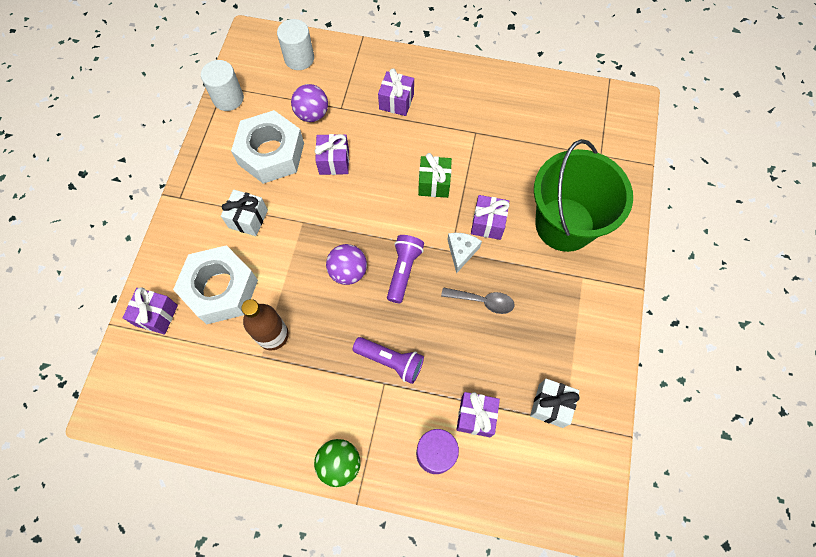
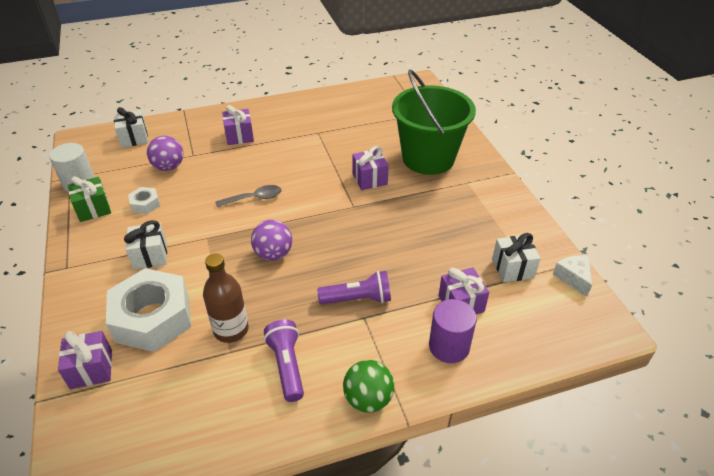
camera: 30 degrees left, 25 degrees down
white nut [231,110,304,184] -> white nut [128,187,160,214], size x0.44
white cylinder [277,19,314,70] -> white gift [114,107,148,148]
purple gift [315,134,349,175] -> none
purple flashlight [387,235,424,303] -> purple flashlight moved to [264,319,304,402]
green gift [418,153,452,198] -> green gift moved to [68,176,111,222]
grey spoon [441,287,514,314] -> grey spoon moved to [215,185,281,207]
white cheese [448,233,482,274] -> white cheese moved to [553,255,592,296]

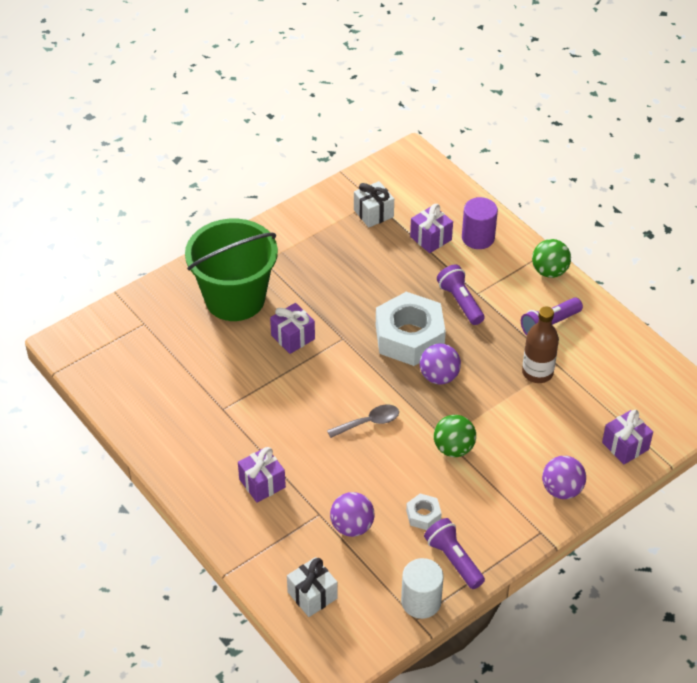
camera: 110 degrees left, 5 degrees up
green gift [68,176,111,222] -> purple flashlight [424,518,485,589]
white nut [106,268,191,352] -> white nut moved to [376,292,446,366]
white gift [124,220,167,270] -> none
grey spoon [215,185,281,207] -> grey spoon turned 105 degrees clockwise [327,405,399,438]
white cheese [553,255,592,296] -> none
none -> green ball [434,415,476,457]
none -> purple ball [542,456,586,499]

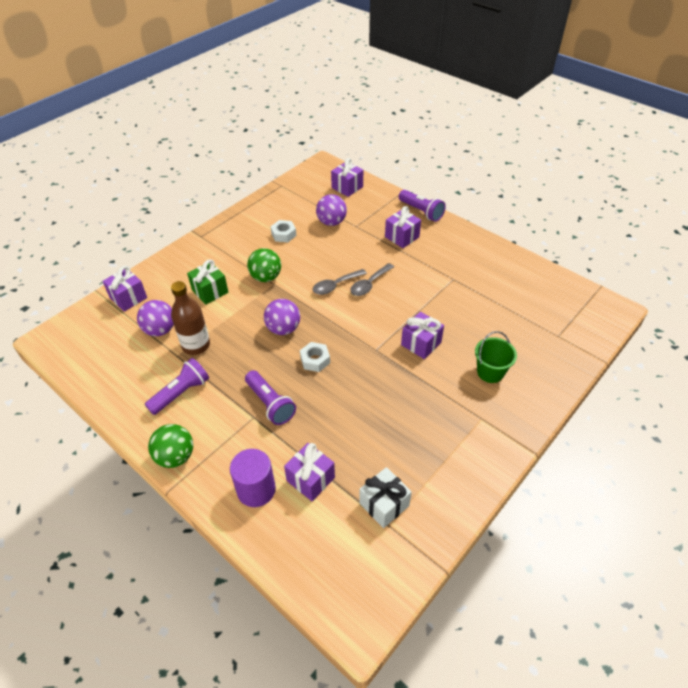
camera: 170 degrees right, 0 degrees up
green bucket [185,219,278,321] -> green bucket [475,331,517,383], size x0.45
white gift [287,557,338,617] -> purple gift [331,158,363,197]
white nut [376,292,446,366] -> white nut [300,342,330,372], size x0.44
white cylinder [401,558,444,619] -> none
purple flashlight [424,518,485,589] -> purple flashlight moved to [399,190,446,222]
purple ball [542,456,586,499] -> purple ball moved to [137,300,174,336]
none -> green gift [187,259,228,305]
none -> grey spoon [350,263,394,296]

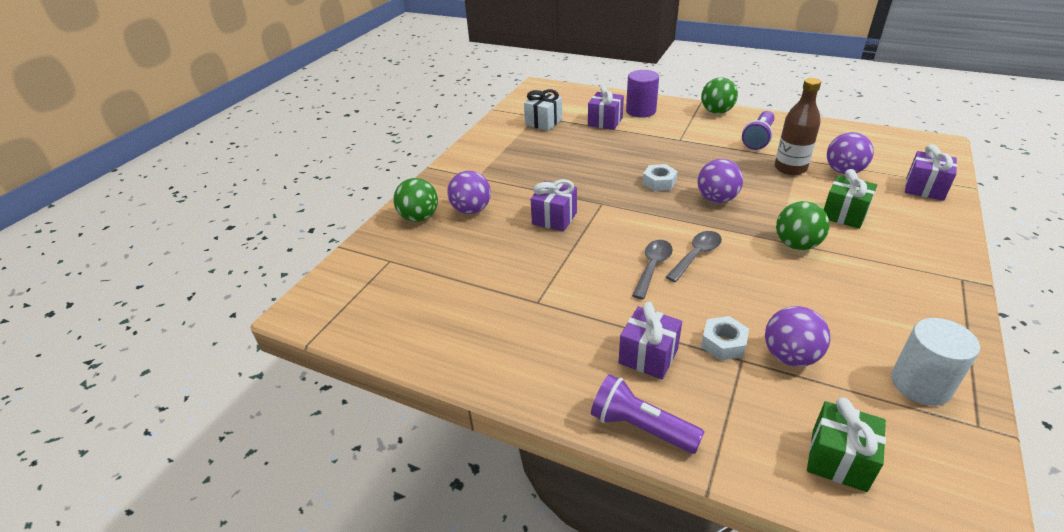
camera: 165 degrees right, 10 degrees down
purple flashlight [245,370,296,425] -> none
white nut [270,220,296,242] -> white nut moved to [701,316,749,361]
purple gift [331,158,363,197] -> green gift [807,397,886,492]
green bucket [475,331,517,383] -> purple ball [447,171,491,214]
none -> green ball [393,178,438,222]
none -> white cylinder [891,318,980,406]

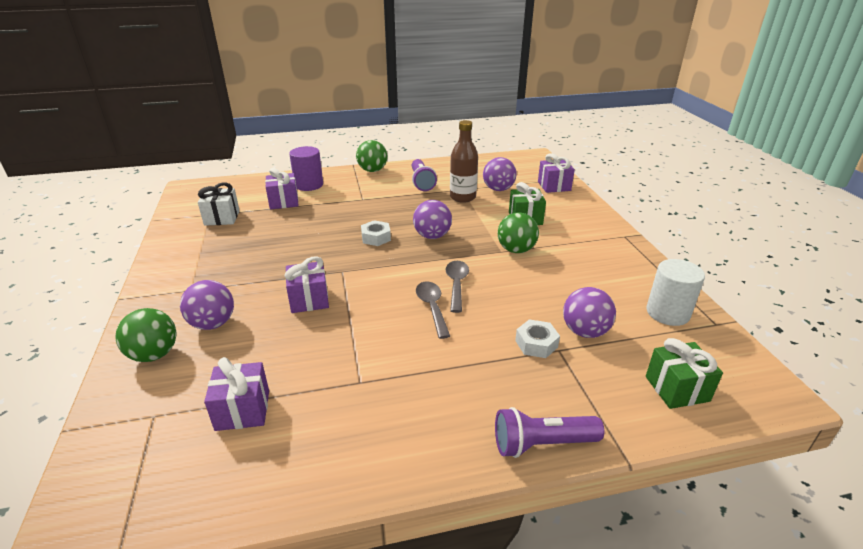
camera: 40 degrees left, 5 degrees down
purple gift [618,302,682,379] -> purple gift moved to [204,357,269,431]

